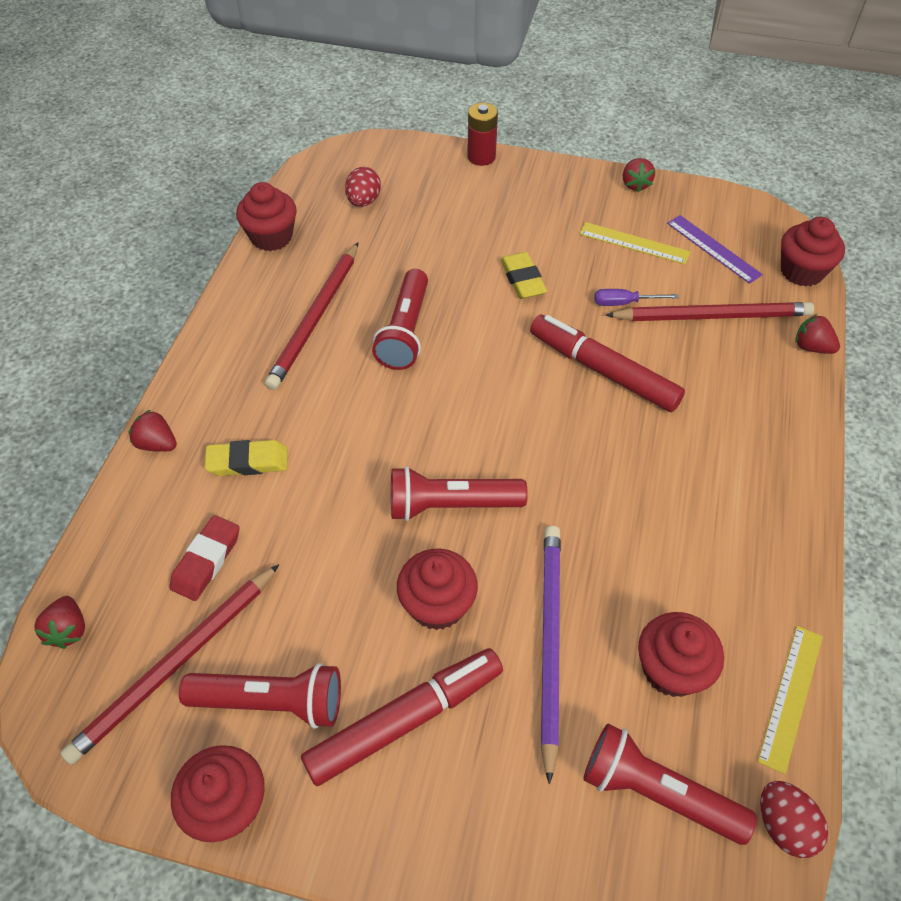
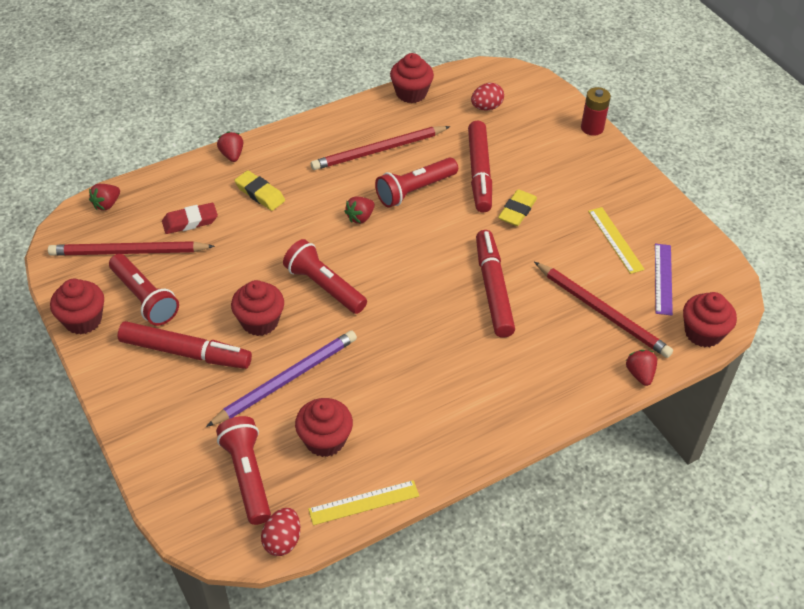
camera: 45 degrees right, 5 degrees down
purple screwdriver [594,289,679,306] -> none
red strawberry [623,158,655,192] -> red strawberry moved to [344,196,375,224]
none -> red marker [468,120,492,213]

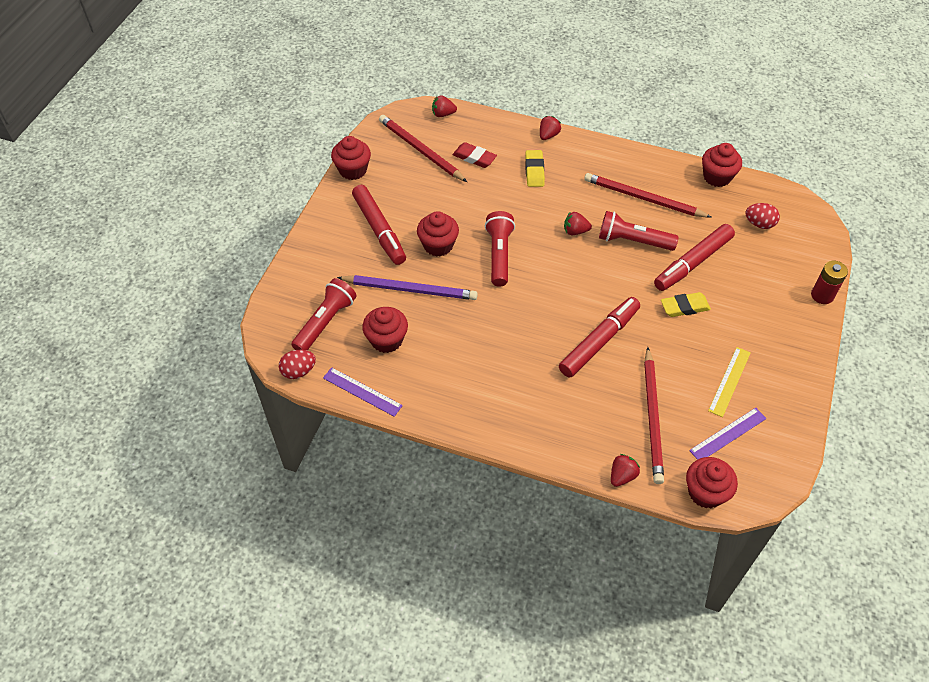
camera: 50 degrees right, 5 degrees up
red flashlight [109,254,179,326] -> none
yellow ruler [308,480,419,525] -> purple ruler [323,367,403,417]

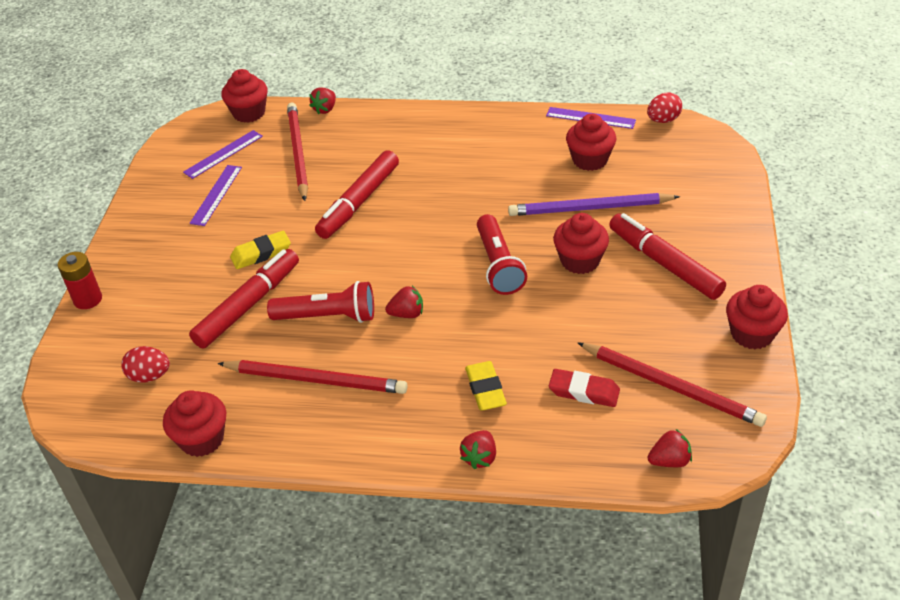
camera: 170 degrees right, 10 degrees down
red flashlight [291,278,356,351] -> none
yellow ruler [708,347,751,417] -> purple ruler [189,165,242,226]

